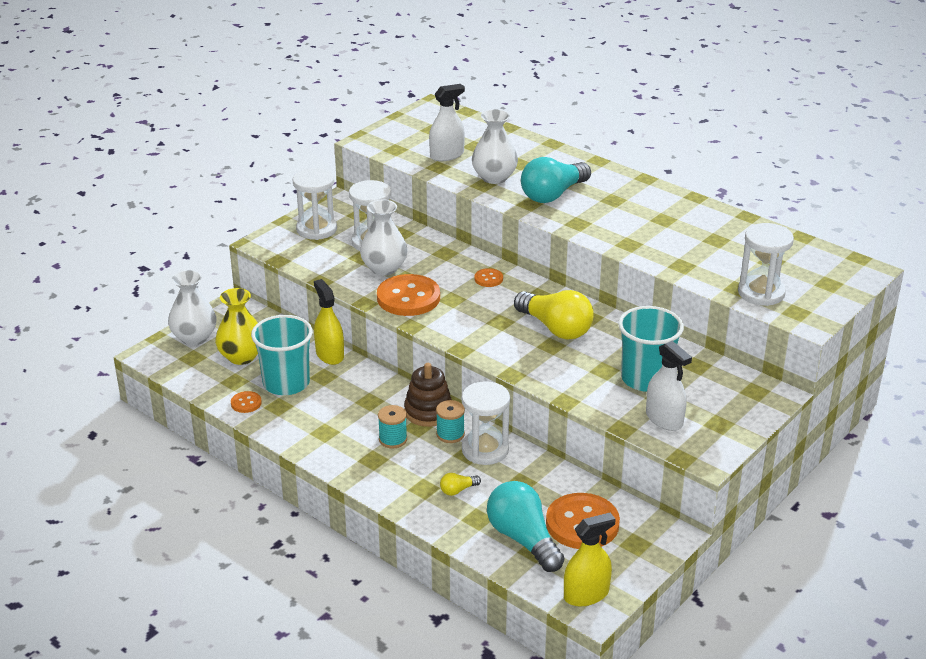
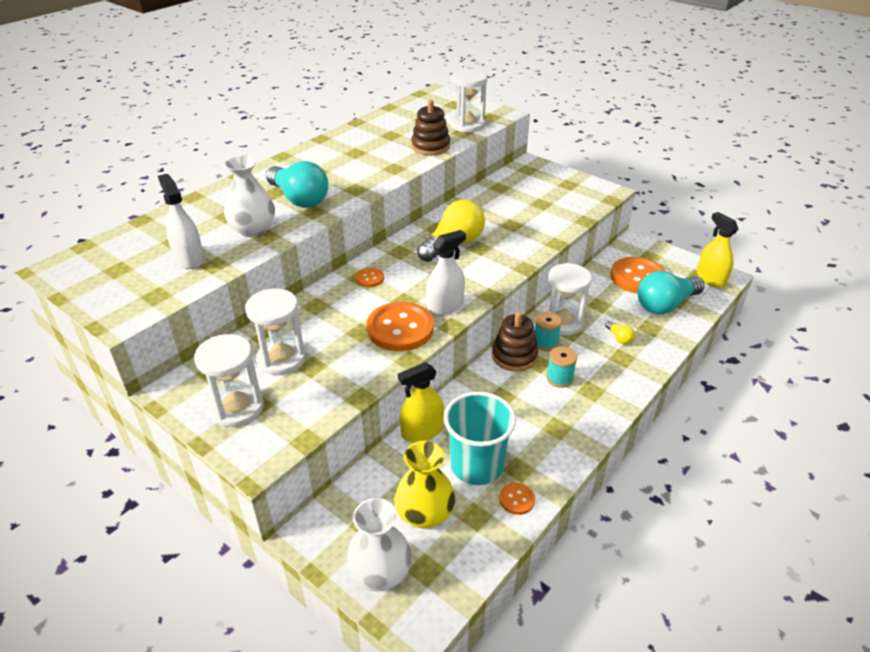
camera: 90 degrees left, 5 degrees up
white vase [360,200,408,276] -> none
turquoise cup [618,306,684,392] -> none
white spray bottle [646,341,692,431] -> white spray bottle moved to [426,230,466,315]
none -> brown stacking toy [411,100,450,155]

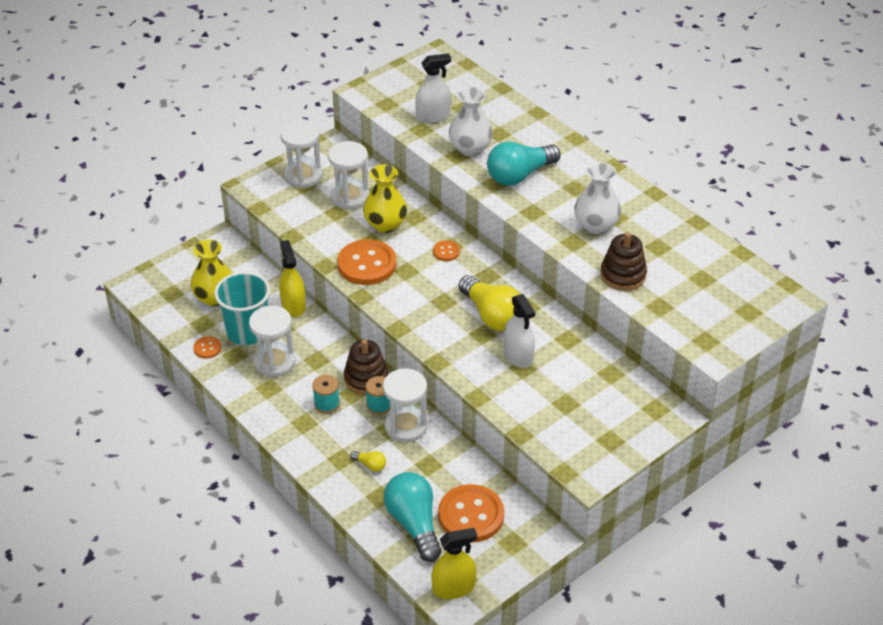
camera: 100 degrees right, 5 degrees up
white vase [345,498,412,591] -> white vase moved to [574,162,621,234]
white spray bottle [426,230,466,315] -> white spray bottle moved to [504,294,535,368]
white hourglass [451,69,487,132] -> white hourglass moved to [249,305,295,377]
yellow light bulb [605,321,635,344] -> yellow light bulb turned 135 degrees counterclockwise [350,451,386,472]
none -> yellow vase [363,165,407,233]

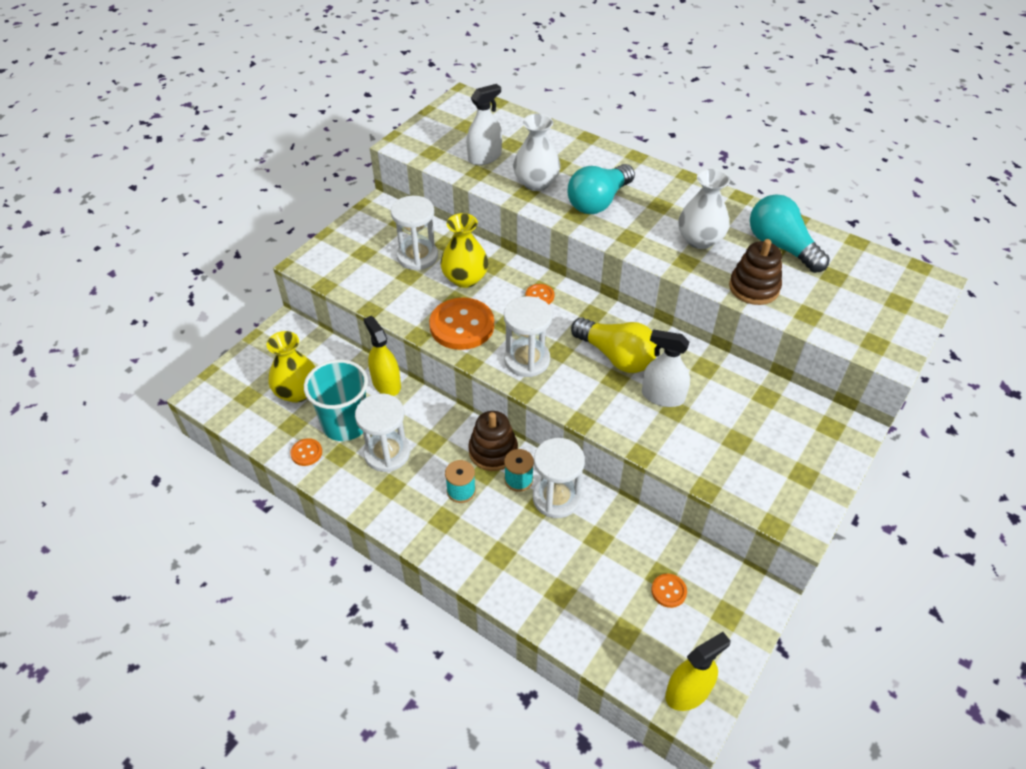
camera: 15 degrees left, 5 degrees up
white hourglass [280,121,322,188] -> white hourglass moved to [504,296,552,377]
yellow light bulb [350,451,386,472] -> none
turquoise light bulb [384,472,442,562] -> turquoise light bulb moved to [750,194,830,273]
orange button [438,484,504,543] -> orange button [651,574,687,608], size x0.46
white spray bottle [504,294,535,368] -> white spray bottle turned 150 degrees clockwise [642,329,690,407]

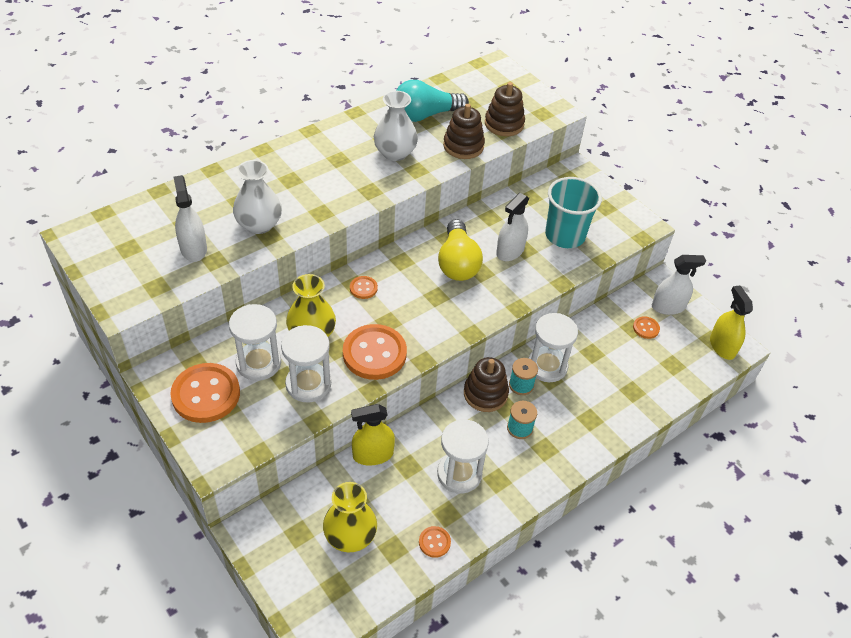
camera: 75 degrees left, 0 degrees up
turquoise cup [304,359,368,441] -> turquoise cup moved to [545,177,602,248]
white hourglass [504,296,552,377] -> white hourglass moved to [281,325,331,402]
turquoise light bulb [567,164,635,214] -> none
yellow light bulb [571,317,657,373] -> yellow light bulb turned 120 degrees clockwise [438,219,483,281]
none -> orange button [170,363,240,423]
none -> brown stacking toy [485,82,525,136]
none -> white spray bottle [652,255,706,315]

